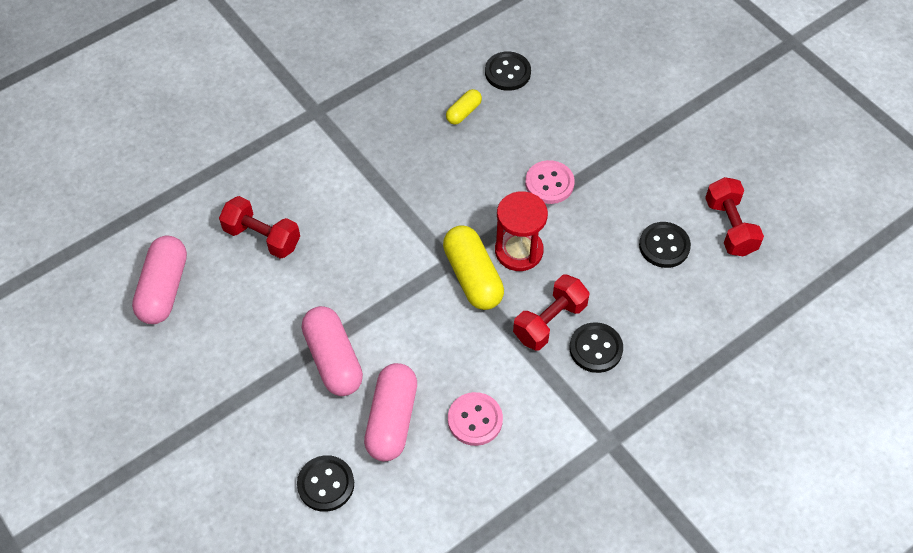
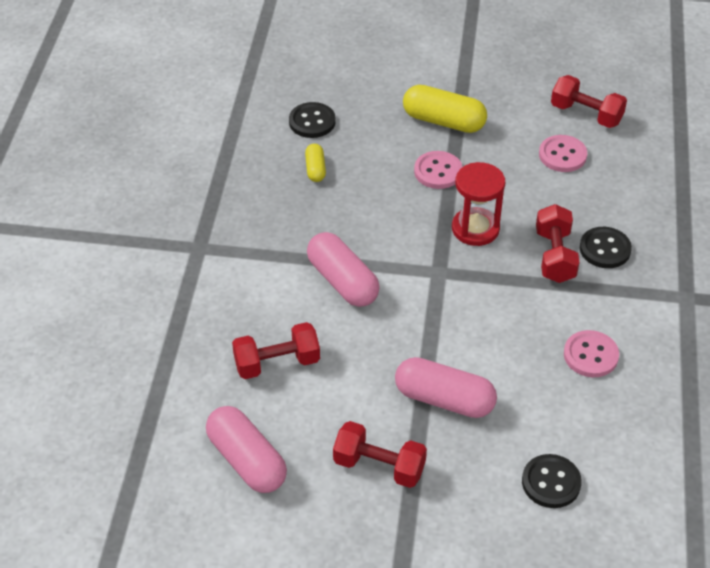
camera: 45 degrees left, 10 degrees down
pink capsule [364,363,417,461] -> pink capsule moved to [307,232,380,307]
yellow capsule [443,225,504,310] -> yellow capsule moved to [403,85,487,133]
black button [639,222,691,268] -> pink button [539,135,587,172]
none -> red dumbbell [333,421,427,488]

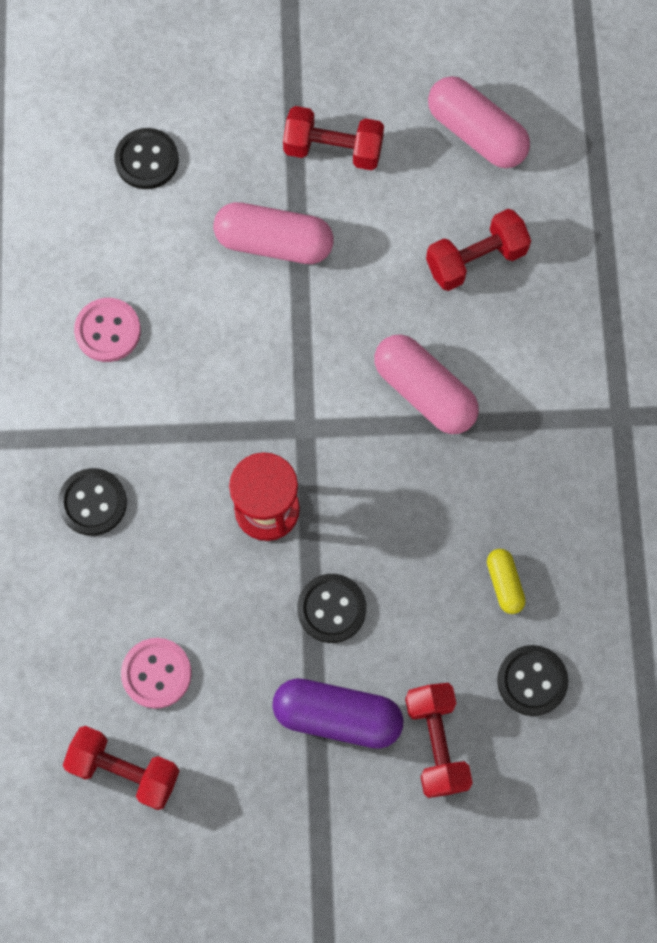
camera: 170 degrees right, 25 degrees up
yellow capsule [403,85,487,133] -> purple capsule [272,678,404,749]
pink button [414,151,462,189] -> black button [297,574,366,643]
red dumbbell [536,204,580,283] -> red dumbbell moved to [405,683,473,798]

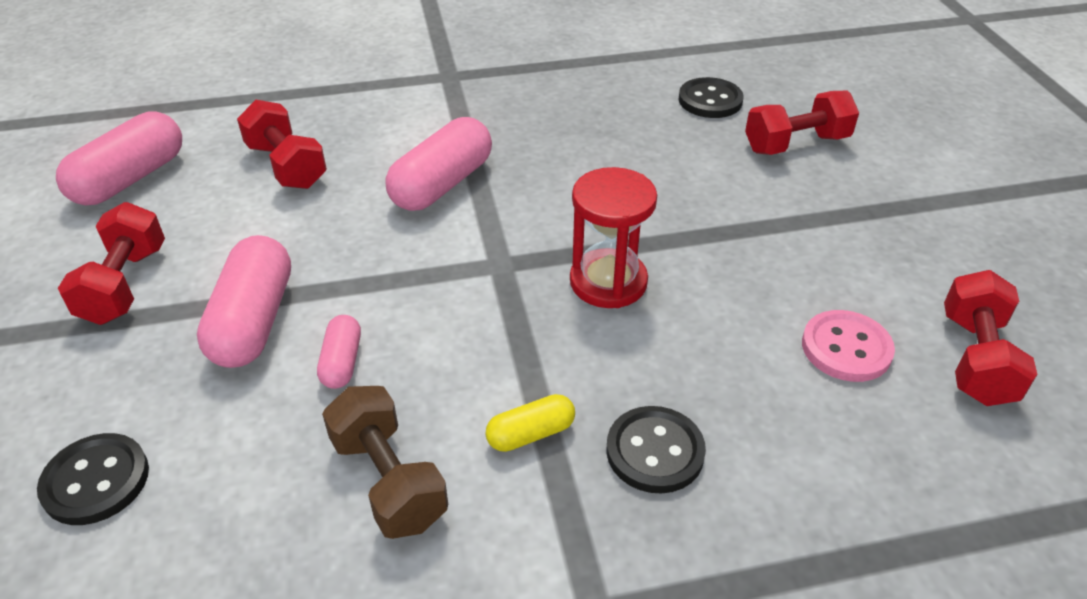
camera: 100 degrees left, 30 degrees down
pink button [74,298,141,362] -> brown dumbbell [322,386,448,539]
purple capsule [272,678,404,749] -> none
black button [297,574,366,643] -> none
yellow capsule [487,549,526,614] -> yellow capsule moved to [486,394,575,452]
none -> pink capsule [317,315,361,389]

